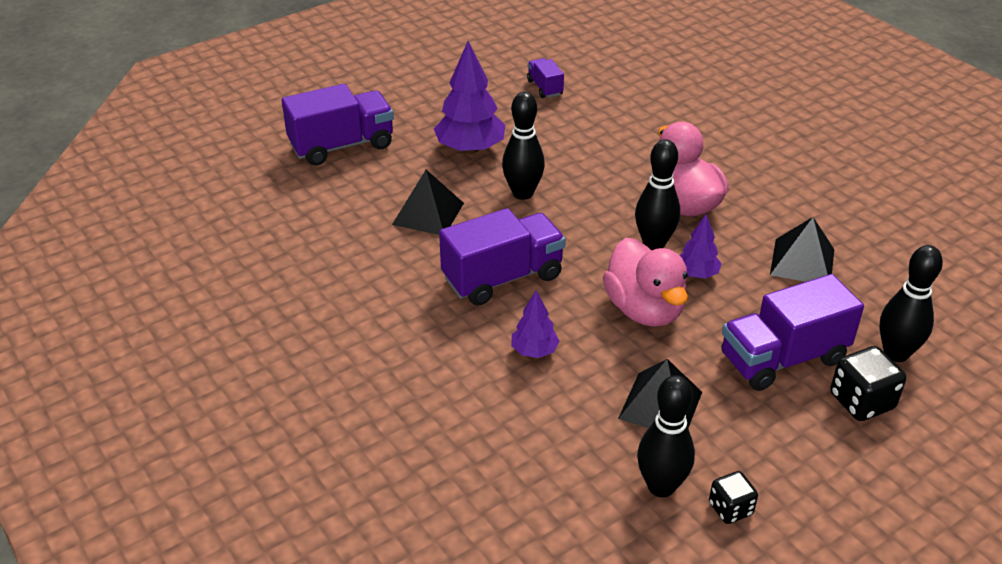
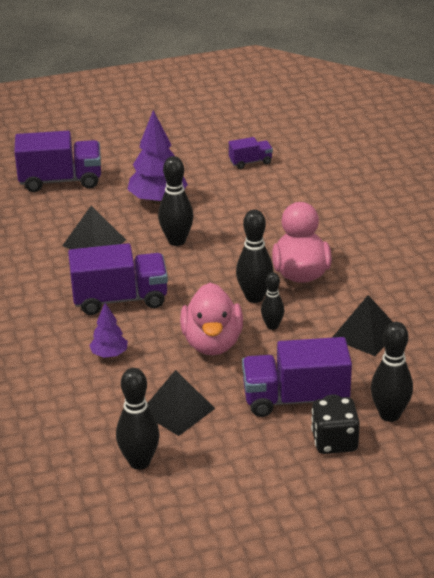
camera: 20 degrees right, 5 degrees down
purple truck [527,58,564,98] -> purple truck turned 75 degrees clockwise [229,137,273,169]
purple tree [680,214,722,278] -> black bowling pin [261,272,285,330]
black dice [709,471,758,524] -> none

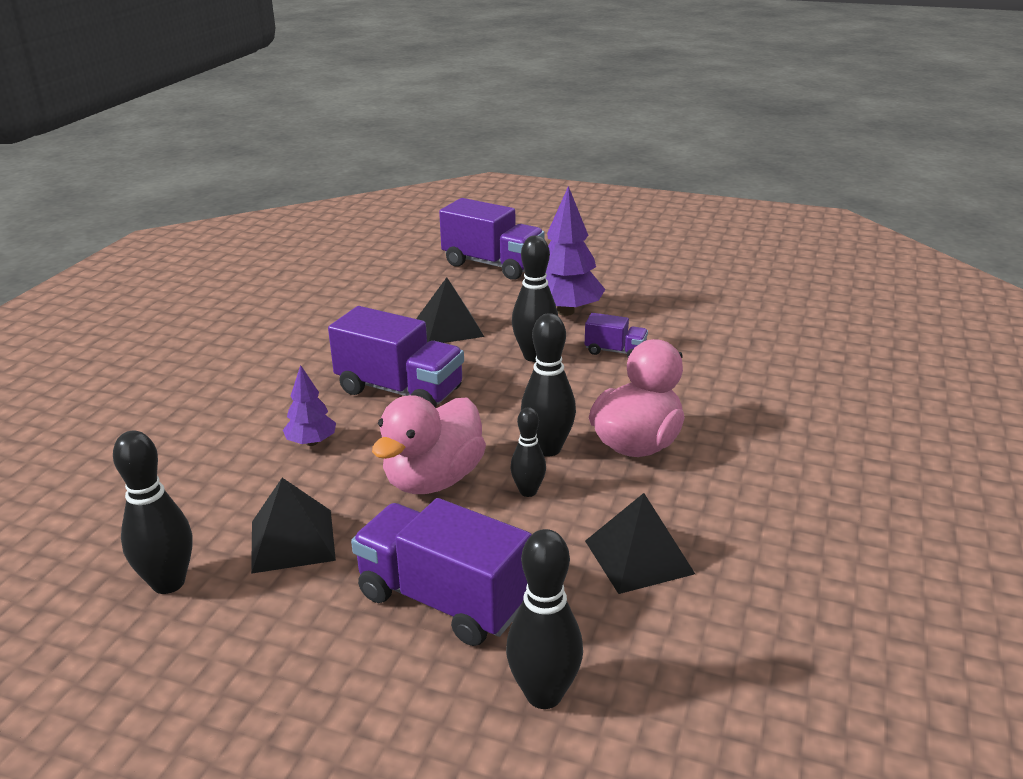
camera: 35 degrees right, 5 degrees down
purple truck [229,137,273,169] -> purple truck moved to [585,313,648,357]
black dice [311,397,360,454] -> none

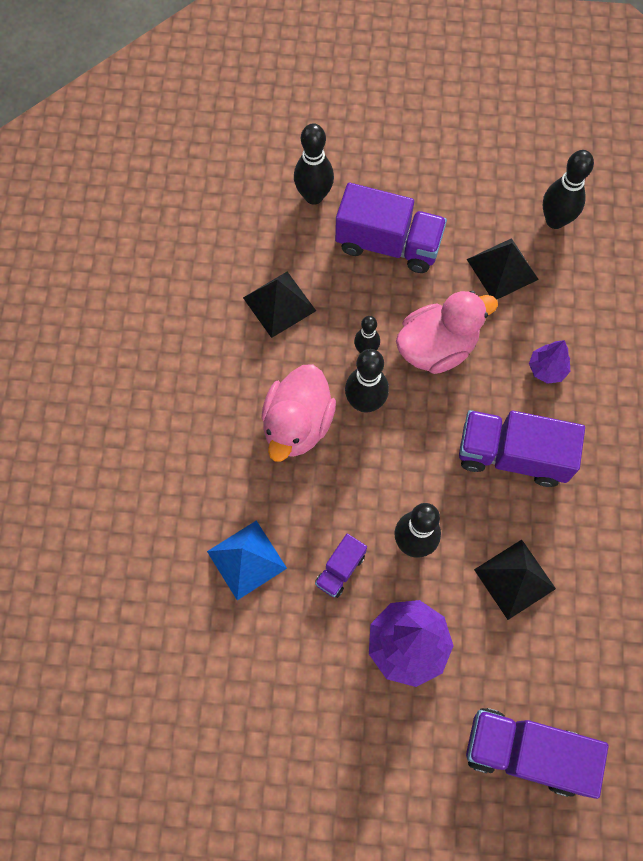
camera: 165 degrees right, 40 degrees up
pink duck [372,395,486,494] -> pink duck turned 45 degrees clockwise [396,291,498,374]
purple truck [585,313,648,357] -> purple truck turned 60 degrees counterclockwise [315,534,367,598]
none -> blue pyramid [207,520,287,600]

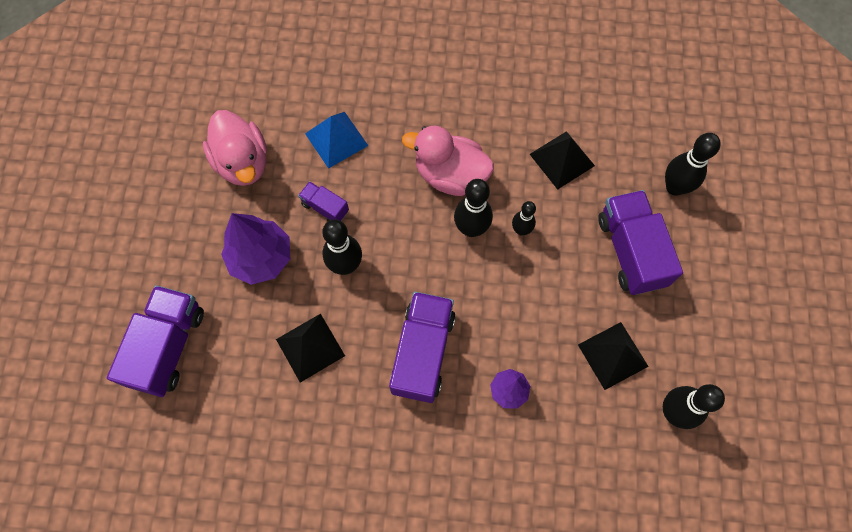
camera: 90 degrees right, 0 degrees up
purple truck [335,183,447,273] -> purple truck turned 150 degrees clockwise [598,190,683,295]
pink duck [396,291,498,374] -> pink duck moved to [203,110,267,186]

